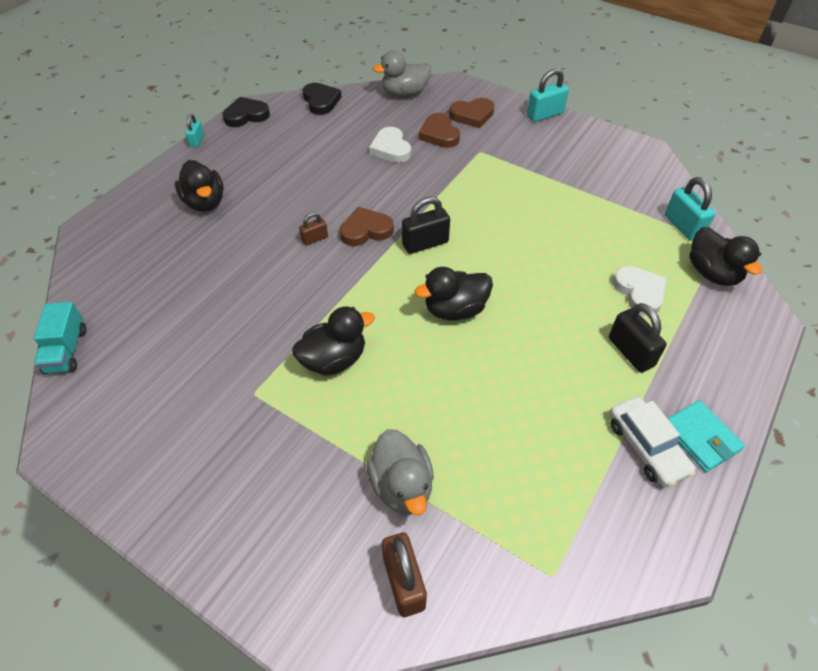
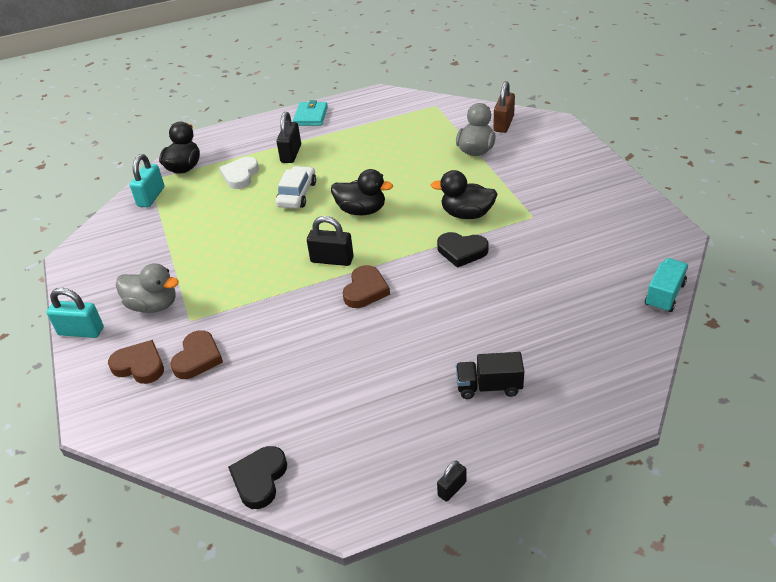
camera: 140 degrees left, 10 degrees down
black duck [175,160,224,212] -> black truck [456,352,524,399]
turquoise padlock [186,114,204,147] -> black padlock [437,461,467,502]
black heart [223,97,270,127] -> black heart moved to [437,232,488,268]
brown padlock [299,213,328,246] -> none
brown heart [340,207,394,246] -> brown heart turned 90 degrees counterclockwise [343,265,390,308]
white heart [369,127,411,163] -> none
grey duck [373,51,431,97] -> grey duck moved to [116,263,179,313]
white car [610,397,695,487] -> white car moved to [276,166,316,209]

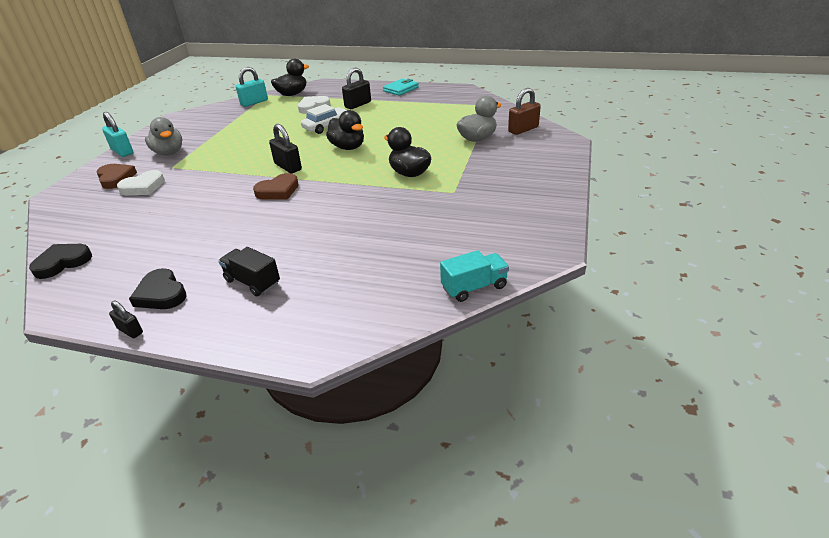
camera: 35 degrees right, 5 degrees down
brown heart [170,330,223,379] -> white heart [117,170,165,195]
black heart [437,232,488,268] -> black heart moved to [129,268,187,309]
black padlock [437,461,467,502] -> black padlock turned 45 degrees clockwise [109,301,143,338]

